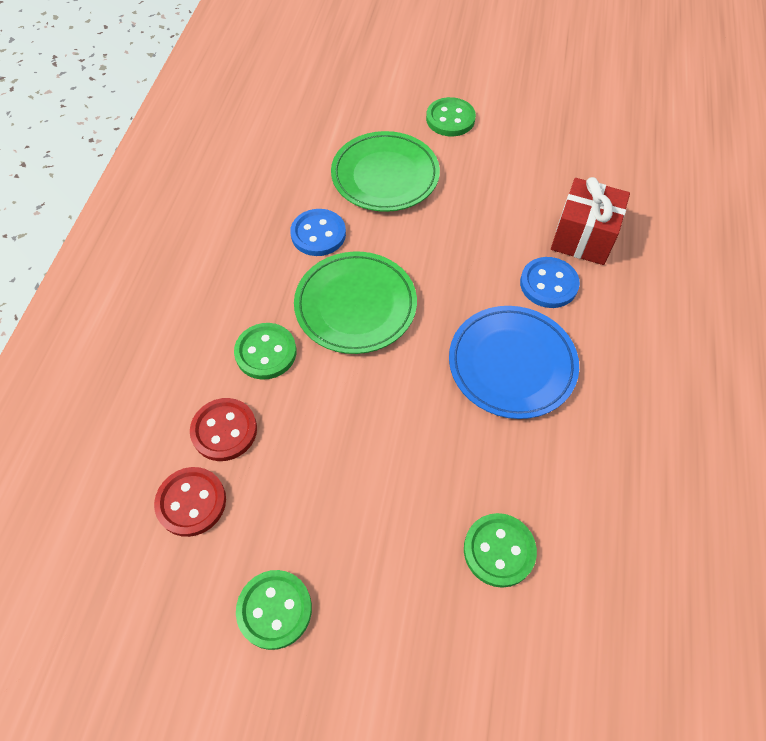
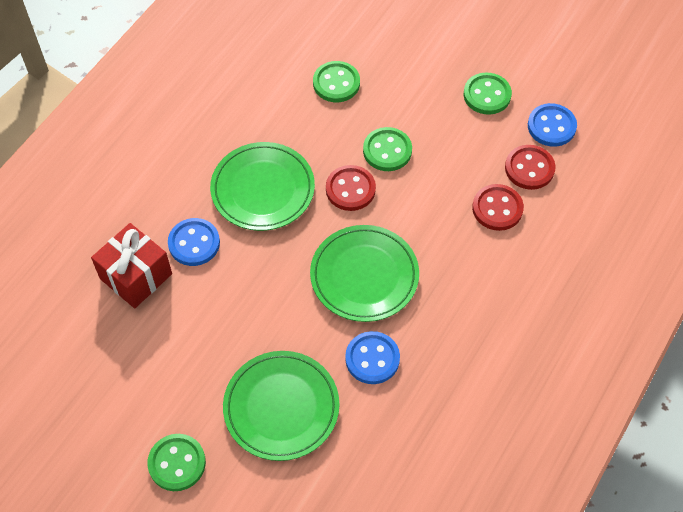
camera: 160 degrees left, 0 degrees up
green button [234,323,296,380] -> green button moved to [363,127,412,171]
blue plate [449,306,579,419] -> green plate [210,142,315,231]
none -> red button [326,165,376,211]
none -> blue button [528,103,577,147]

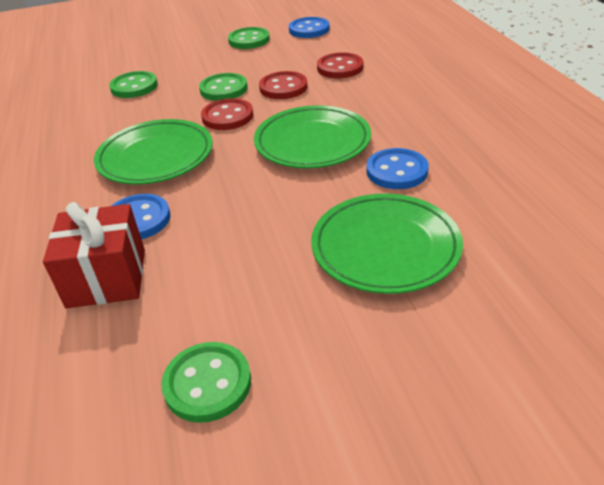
camera: 45 degrees left, 20 degrees down
green button [147,434,206,491] -> green button moved to [161,342,251,423]
red button [505,145,556,190] -> red button moved to [259,71,308,99]

